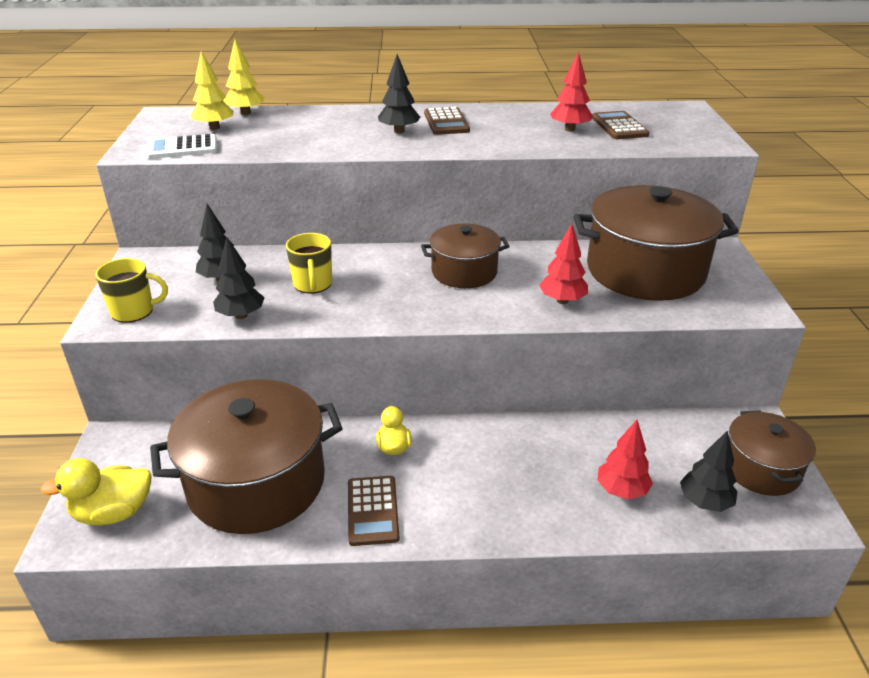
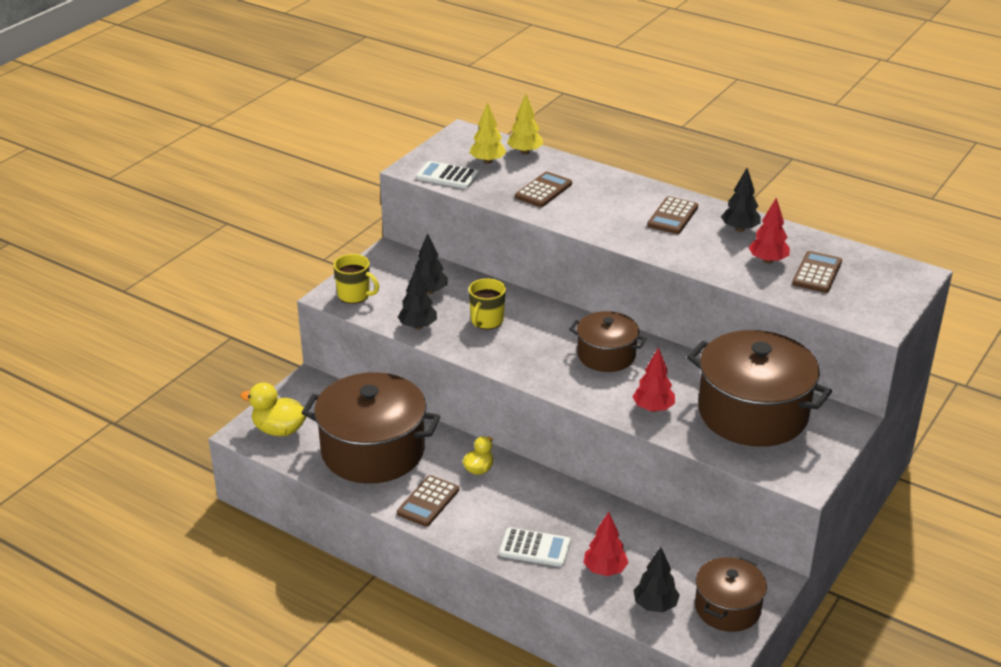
camera: 35 degrees right, 0 degrees up
black tree [378,54,421,134] -> black tree moved to [721,168,761,232]
none -> white calculator [499,527,571,567]
none -> brown calculator [515,172,572,207]

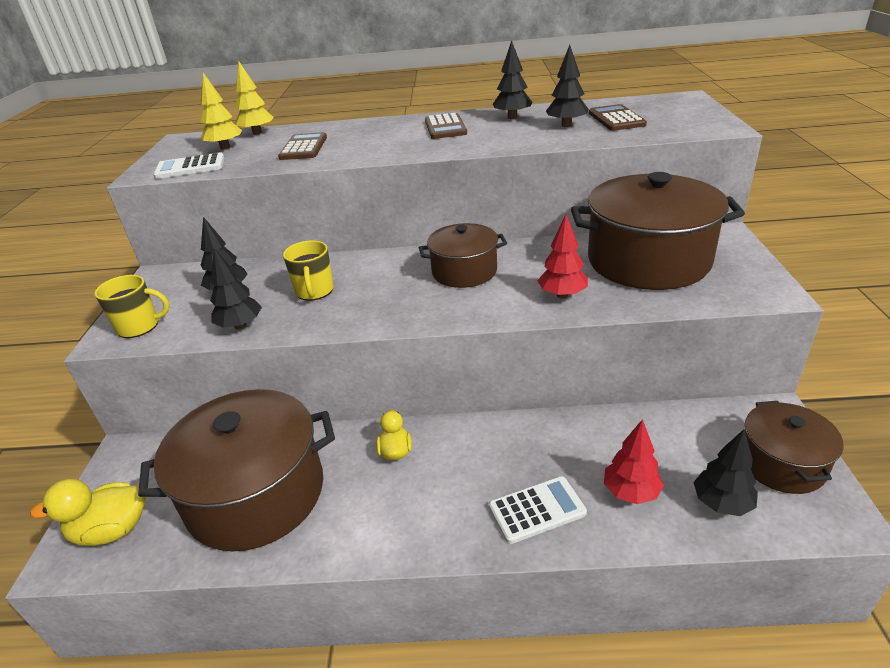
camera: 30 degrees left, 0 degrees up
brown calculator [397,475,459,527] -> none
red tree [748,198,790,264] -> black tree [546,45,589,127]

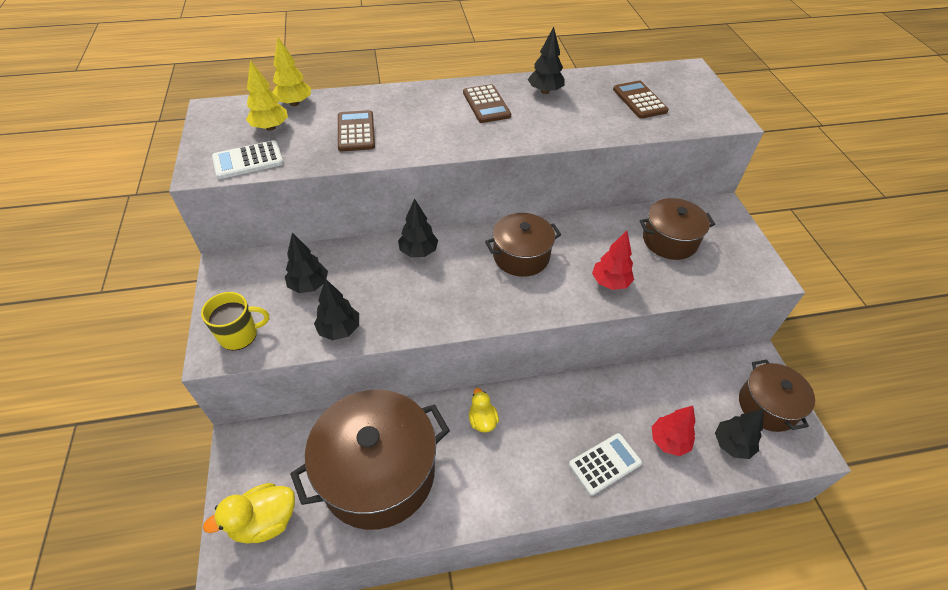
camera: 15 degrees left, 15 degrees up
yellow mug [283,240,333,301] -> none
black tree [546,45,589,127] -> black tree moved to [398,198,438,257]
brown pot [571,172,745,290] -> brown pot [640,198,715,260], size x0.56

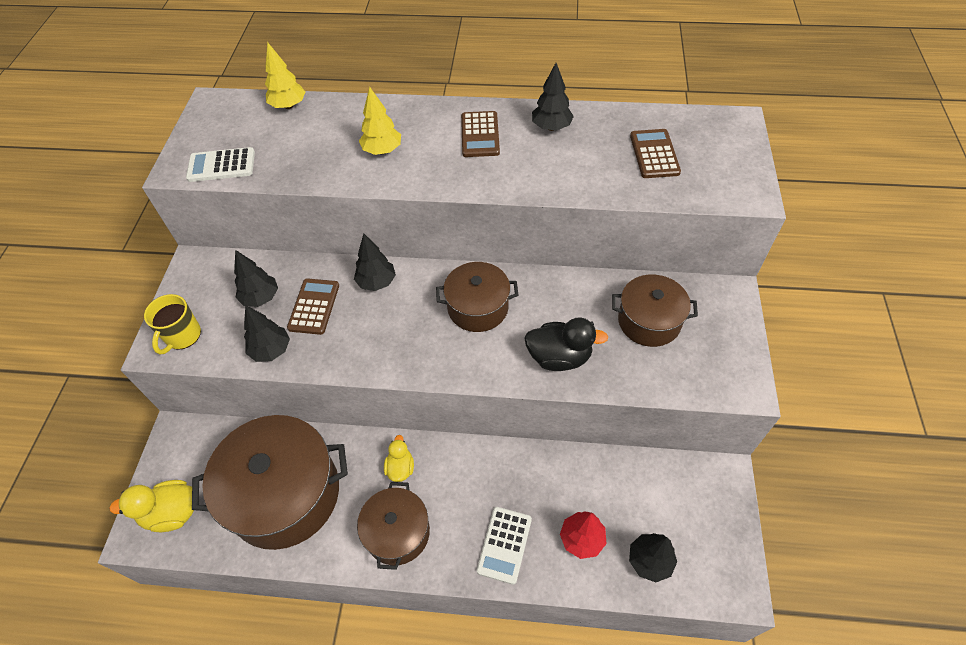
camera: 20 degrees right, 5 degrees up
yellow mug [201,292,269,350] -> yellow mug turned 105 degrees clockwise [144,294,201,354]
yellow tree [246,60,288,131] -> yellow tree moved to [359,87,401,155]
brown calculator [338,110,375,152] -> brown calculator moved to [287,278,339,335]
white calculator [569,433,642,496] -> white calculator turned 120 degrees clockwise [477,507,532,585]
red tree [592,231,634,290] -> black duck [524,317,608,371]
brown pot [739,359,815,432] -> brown pot moved to [357,482,430,570]

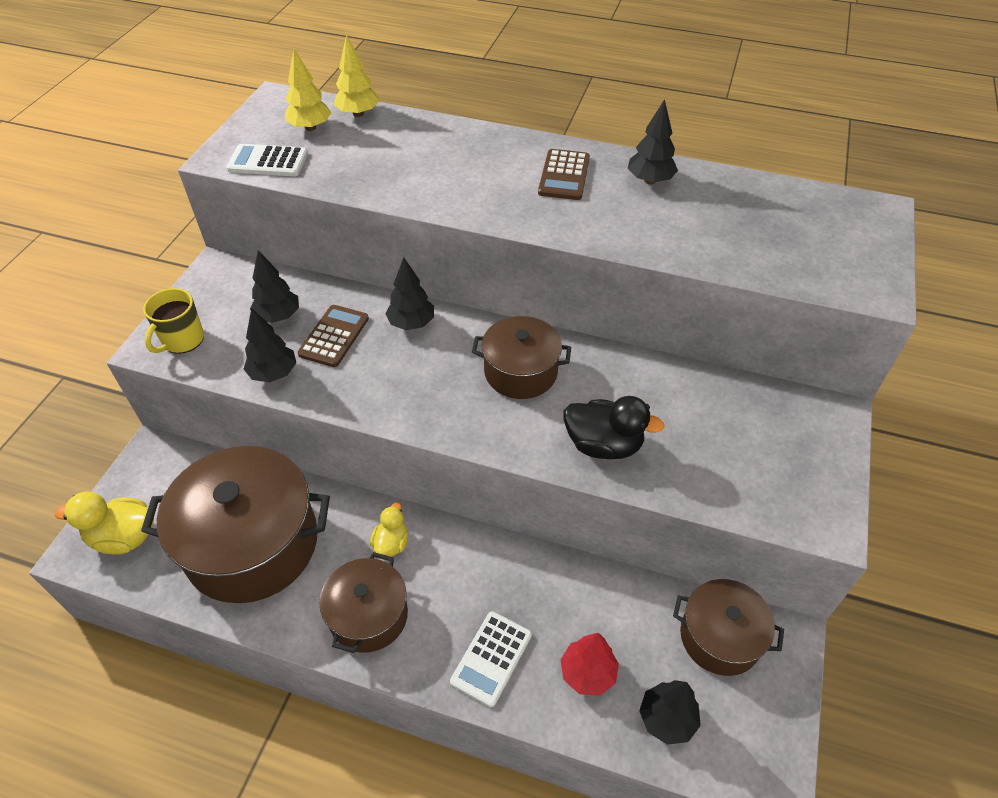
camera: 10 degrees right, 5 degrees down
yellow tree [359,87,401,155] -> yellow tree moved to [285,49,332,131]
brown pot [612,275,698,347] -> brown pot moved to [673,579,784,676]
brown calculator [630,129,681,178] -> none

